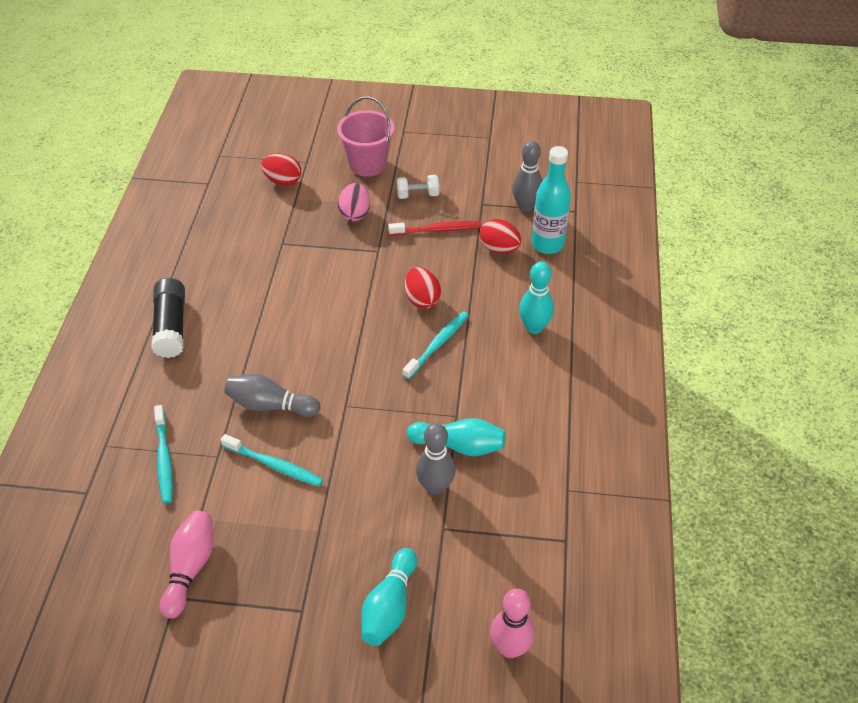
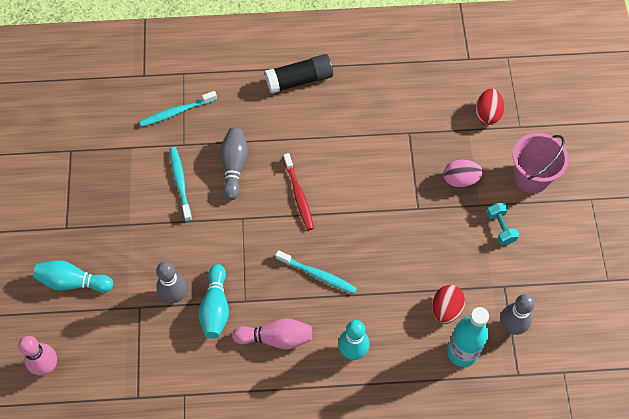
camera: 80 degrees right, 15 degrees up
pink bowling pin [160,511,213,619] -> pink bowling pin moved to [232,318,312,349]
turquoise toothbrush [221,434,323,487] -> turquoise toothbrush turned 150 degrees clockwise [170,147,192,222]
red toothbrush [389,221,482,236] -> red toothbrush moved to [283,153,314,230]
white dumbbell [396,175,439,199] -> turquoise dumbbell [487,203,519,245]
red egg [405,267,441,309] -> none

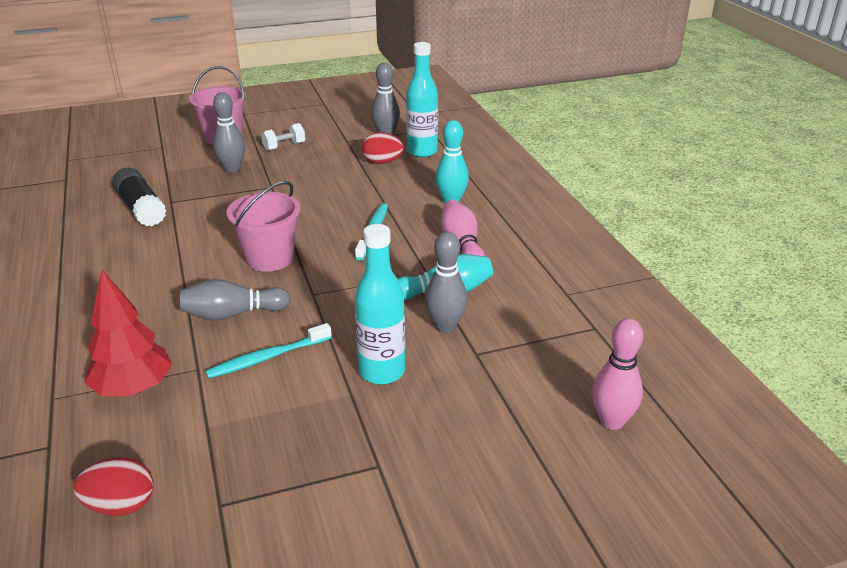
camera: 105 degrees left, 30 degrees down
turquoise bowling pin [33,260,113,292] -> none
turquoise toothbrush [139,91,217,127] -> red tree [84,270,172,396]
black glue stick [265,54,333,94] -> black glue stick moved to [112,168,167,226]
red toothbrush [283,153,314,230] -> pink bucket [226,181,301,272]
pink egg [443,159,483,189] -> grey bowling pin [213,92,245,173]
red egg [475,89,504,125] -> red egg moved to [73,458,154,516]
turquoise dumbbell [487,203,519,245] -> white dumbbell [261,123,305,151]
none -> turquoise bottle [355,224,405,385]

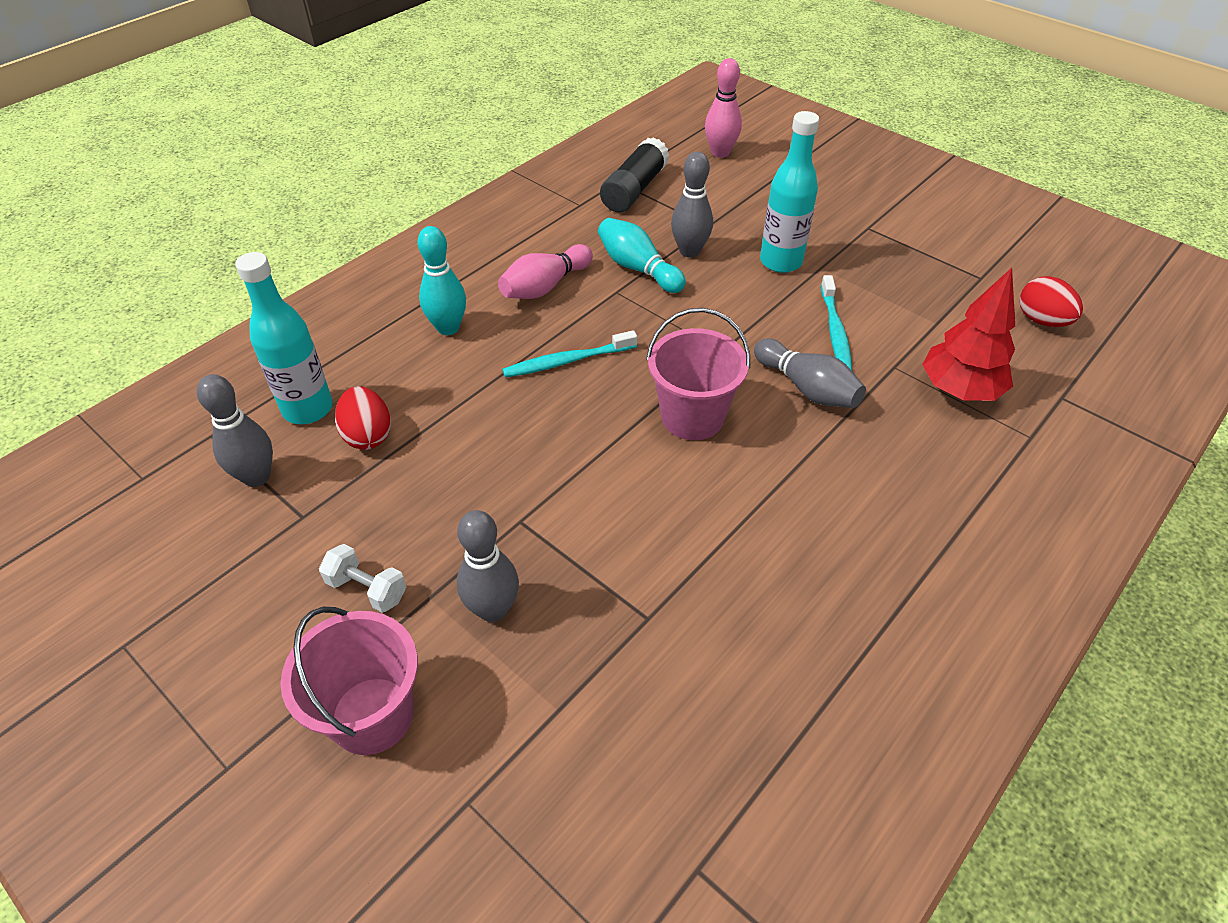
camera: 120 degrees left, 15 degrees up
black glue stick [112,168,167,226] -> black glue stick moved to [600,137,670,212]
turquoise toothbrush [205,323,332,378] -> turquoise toothbrush turned 60 degrees clockwise [821,275,852,370]

